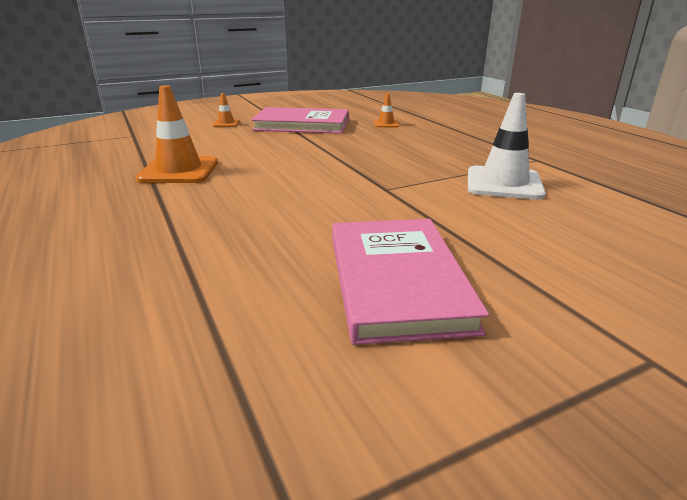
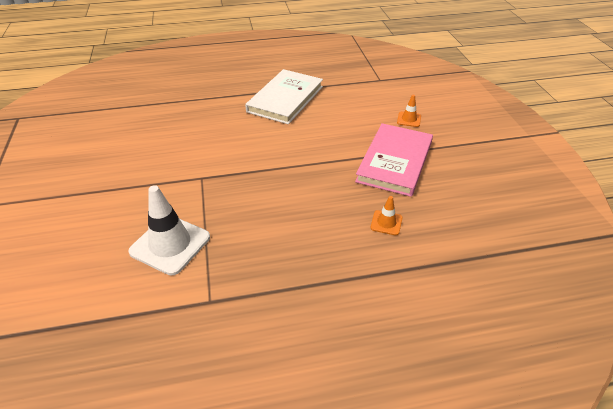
camera: 105 degrees right, 15 degrees up
orange traffic cone [136,85,218,183] -> white book [245,69,323,124]
pink book [332,219,489,345] -> none

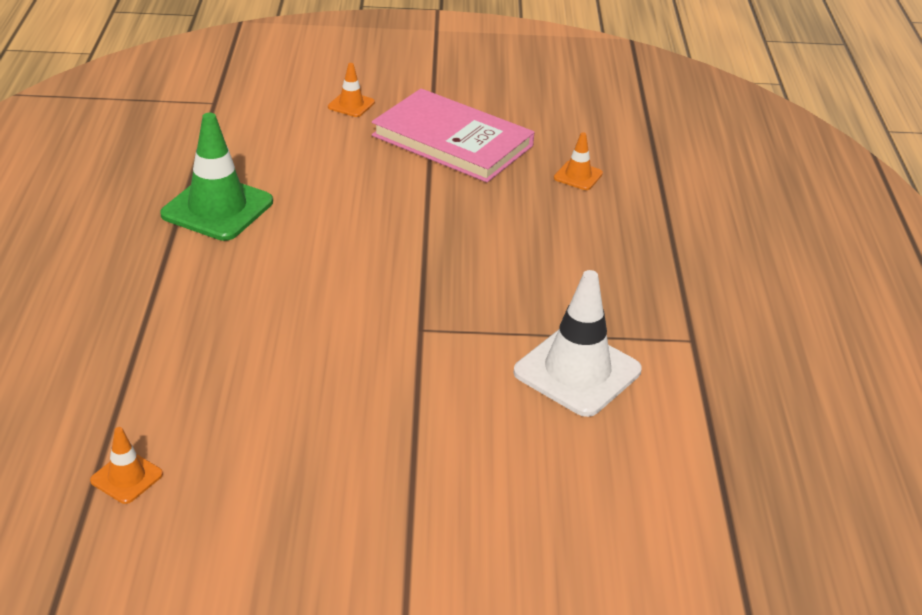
camera: 80 degrees left, 5 degrees down
white book [245,69,323,124] -> green traffic cone [160,113,273,241]
none -> orange traffic cone [90,427,163,504]

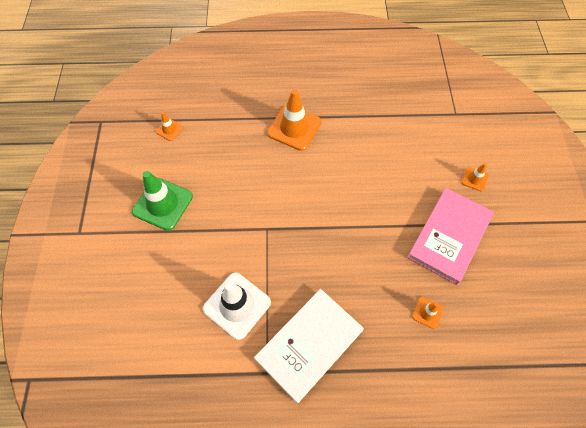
camera: 90 degrees right, 25 degrees up
green traffic cone [160,113,273,241] -> green traffic cone moved to [132,171,193,231]
none -> white book [254,289,364,403]
none -> orange traffic cone [267,89,321,151]

